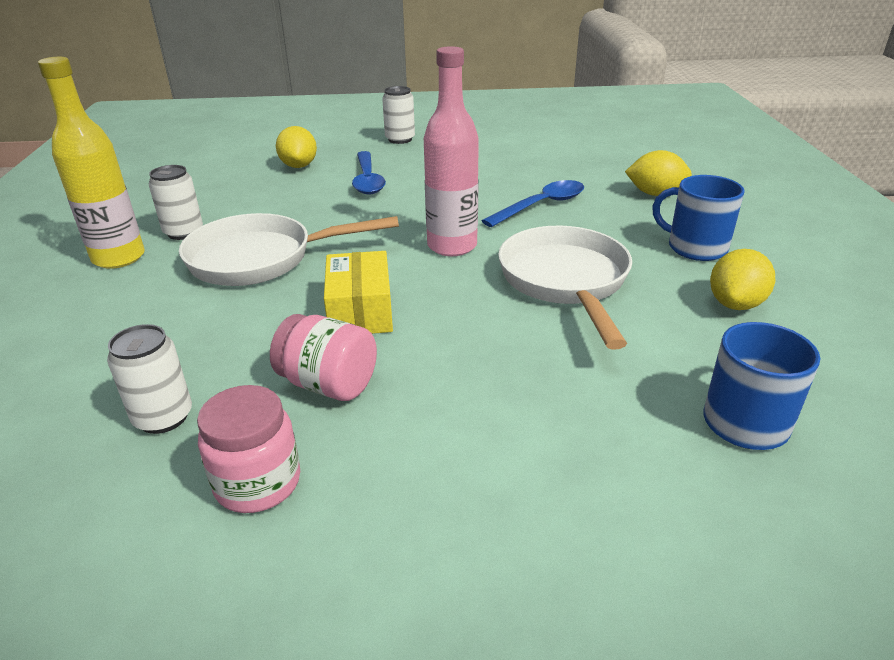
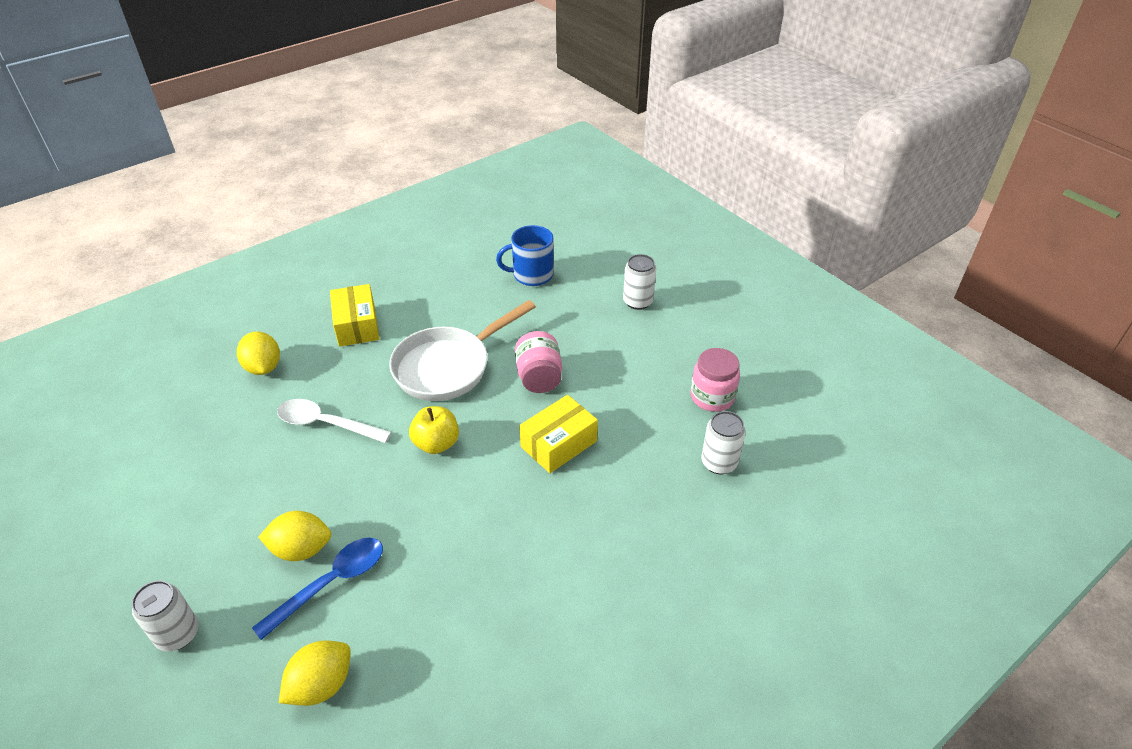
camera: 125 degrees left, 10 degrees up
yellow bottle [38,57,145,269] -> none
white can [149,165,203,240] -> white can moved to [623,254,656,310]
white pan [179,213,399,286] -> none
pink jar [270,314,377,401] -> pink jar moved to [515,331,562,393]
pink bottle [424,46,479,256] -> yellow apple [409,406,459,454]
blue spoon [482,180,584,227] -> white spoon [277,399,392,443]
blue mug [652,175,745,261] -> yellow box [330,284,380,347]
yellow lemon [710,249,775,310] -> yellow lemon moved to [259,511,331,561]

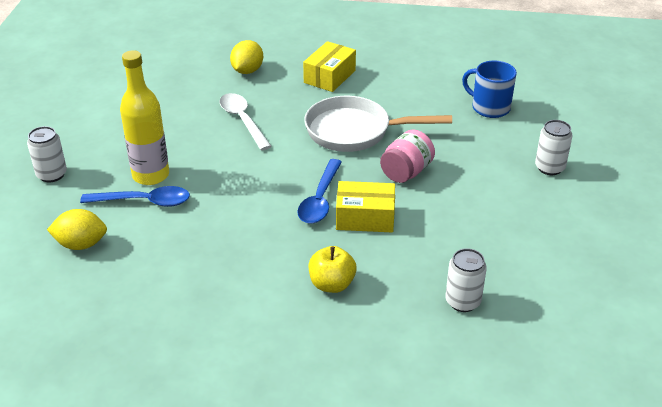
camera: 45 degrees right, 5 degrees down
yellow lemon [259,511,331,561] -> yellow bottle [120,50,169,185]
yellow apple [409,406,459,454] -> yellow apple moved to [309,246,357,293]
pink jar [690,348,740,412] -> none
none -> blue spoon [297,159,342,224]

